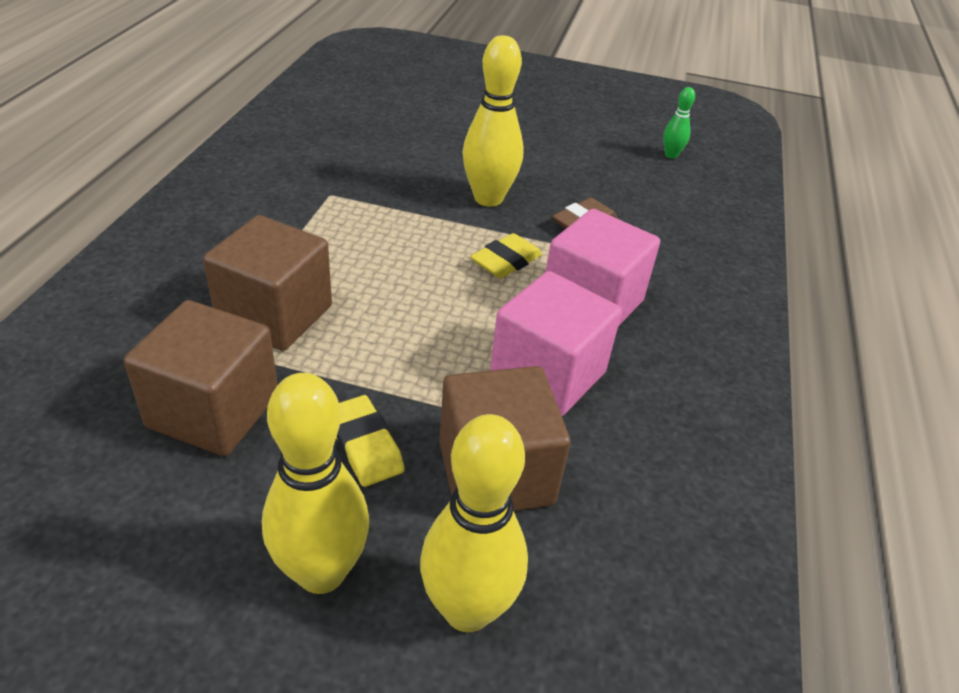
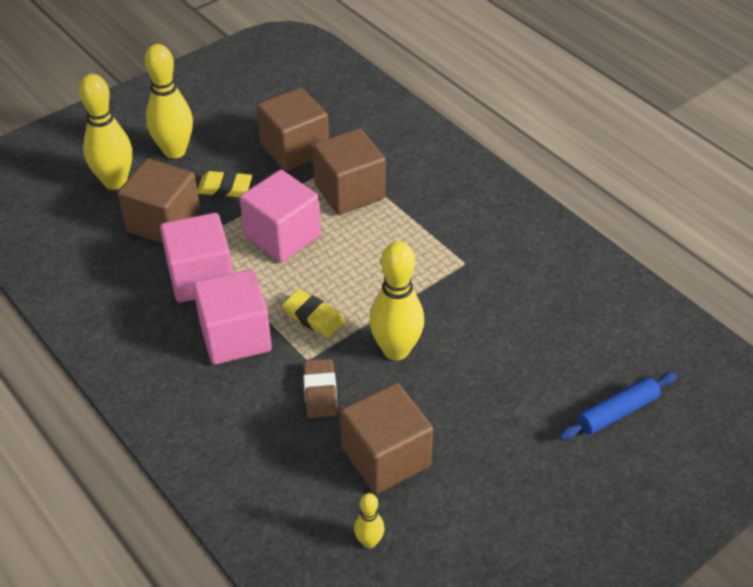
camera: 130 degrees right, 5 degrees up
yellow eraser [470,233,542,278] -> yellow eraser turned 45 degrees counterclockwise [282,289,345,338]
green bowling pin [663,87,695,159] -> yellow bowling pin [354,493,385,548]
none -> pink cube [240,170,321,262]
none -> brown cube [340,383,433,494]
none -> blue rolling pin [559,372,677,440]

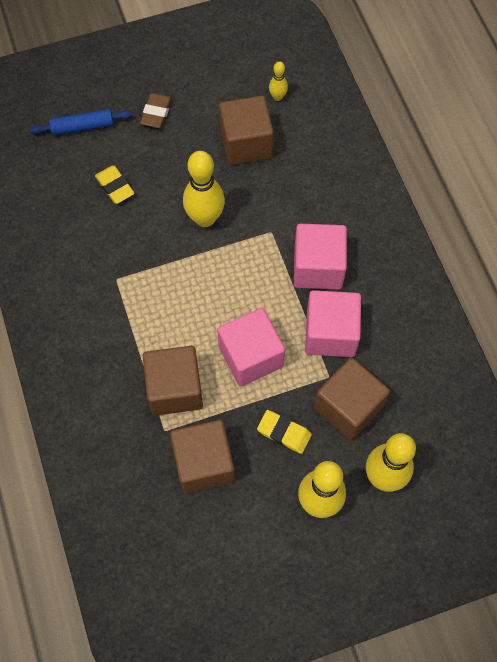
camera: 160 degrees left, 20 degrees up
yellow eraser [282,289,345,338] -> yellow eraser moved to [95,166,135,204]
brown eraser [303,359,338,418] -> brown eraser moved to [140,93,172,128]

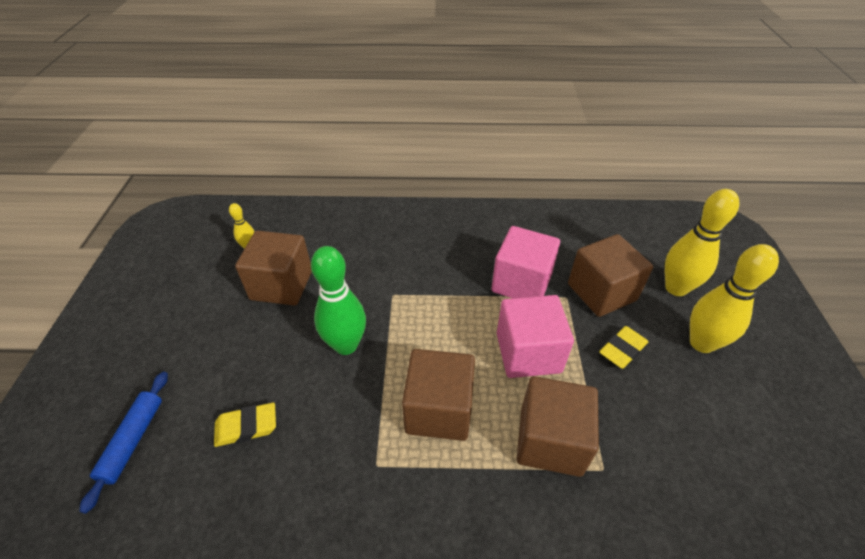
camera: 70 degrees left, 20 degrees down
brown eraser [140,93,172,128] -> none
brown cube [170,420,235,493] -> brown cube moved to [402,349,475,441]
yellow bowling pin [183,151,225,227] -> green bowling pin [311,246,366,355]
pink cube [294,224,347,289] -> none

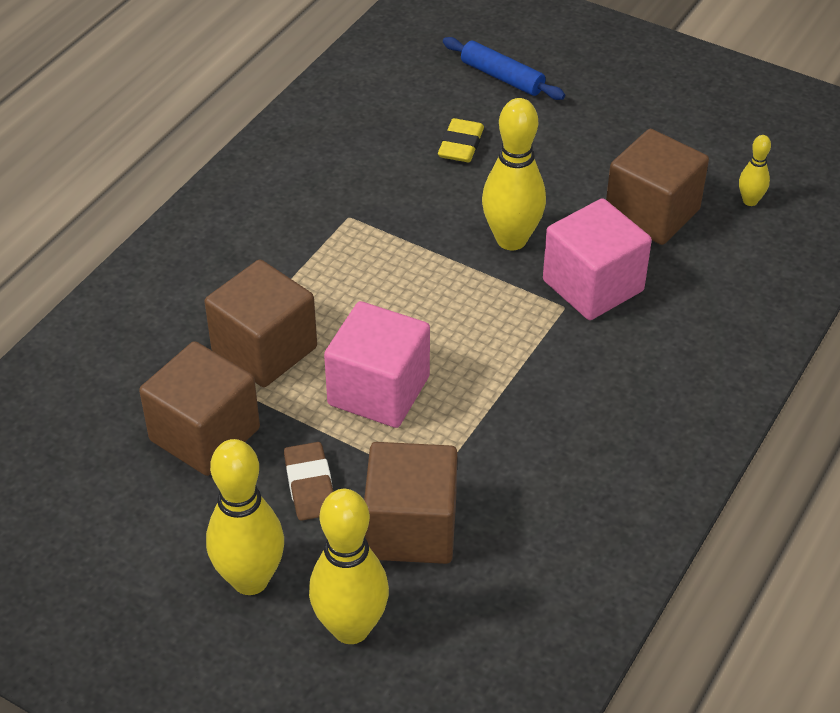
camera: 120 degrees right, 0 degrees up
green bowling pin [311,246,366,355] -> yellow bowling pin [482,98,546,250]
brown cube [402,349,475,441] -> brown cube moved to [139,341,260,476]
pink cube [491,226,560,298] -> pink cube moved to [543,198,652,320]
yellow eraser [599,326,648,369] -> brown eraser [284,442,333,521]

